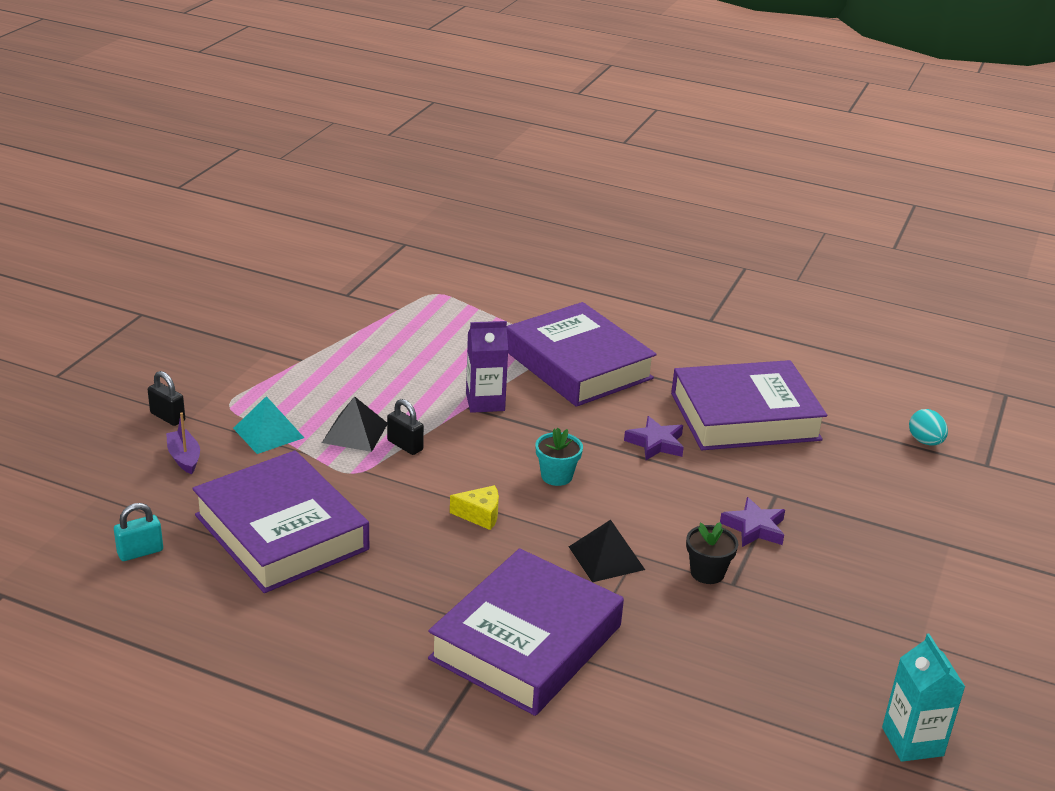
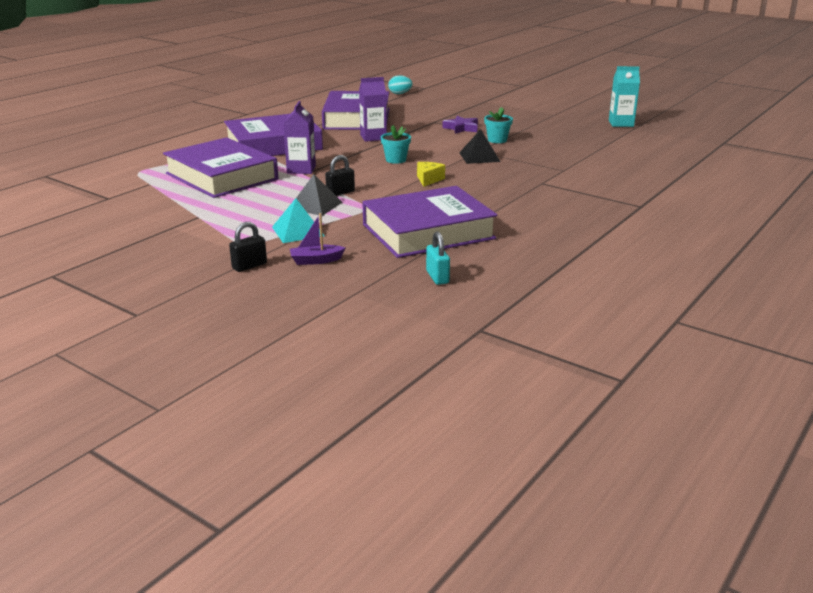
camera: 75 degrees left, 5 degrees down
purple book [428,548,624,716] -> purple book moved to [163,137,278,198]
purple star [624,416,684,460] -> purple carton [359,77,387,142]
black flower pot [686,522,738,584] -> turquoise flower pot [484,107,513,143]

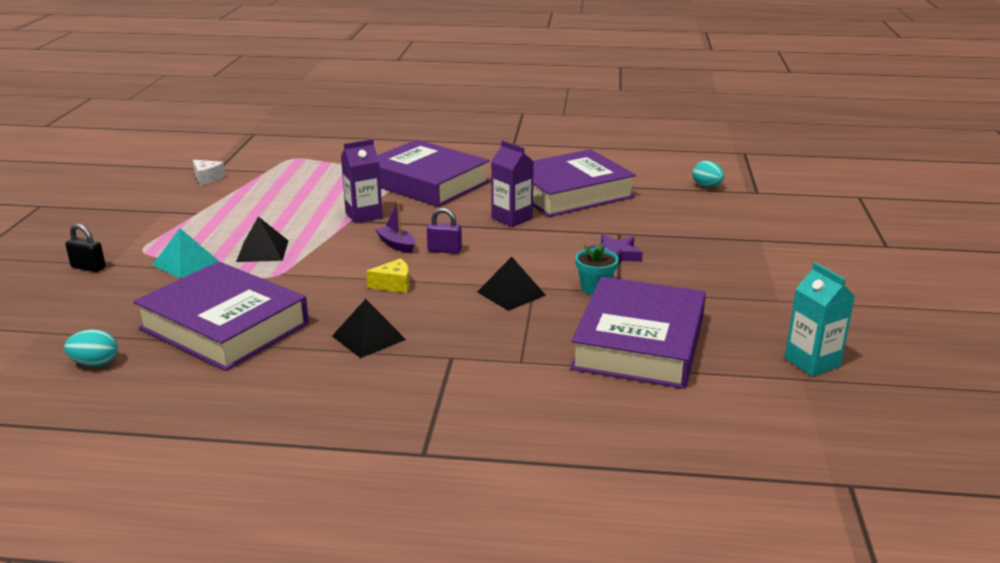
camera: 60 degrees right, 0 degrees up
purple book [163,137,278,198] -> purple book moved to [570,277,706,389]
purple boat [290,213,346,265] -> purple boat moved to [375,202,415,253]
black padlock [325,155,355,196] -> none
turquoise flower pot [381,125,411,164] -> purple padlock [427,208,462,254]
turquoise padlock [426,231,450,285] -> turquoise egg [64,329,118,367]
none -> white cheese [193,160,225,185]
none -> black pyramid [332,299,406,358]

